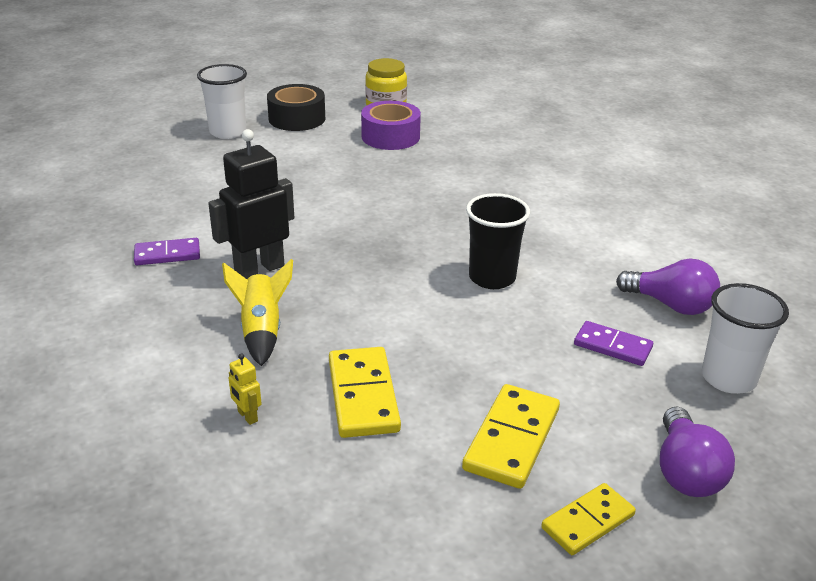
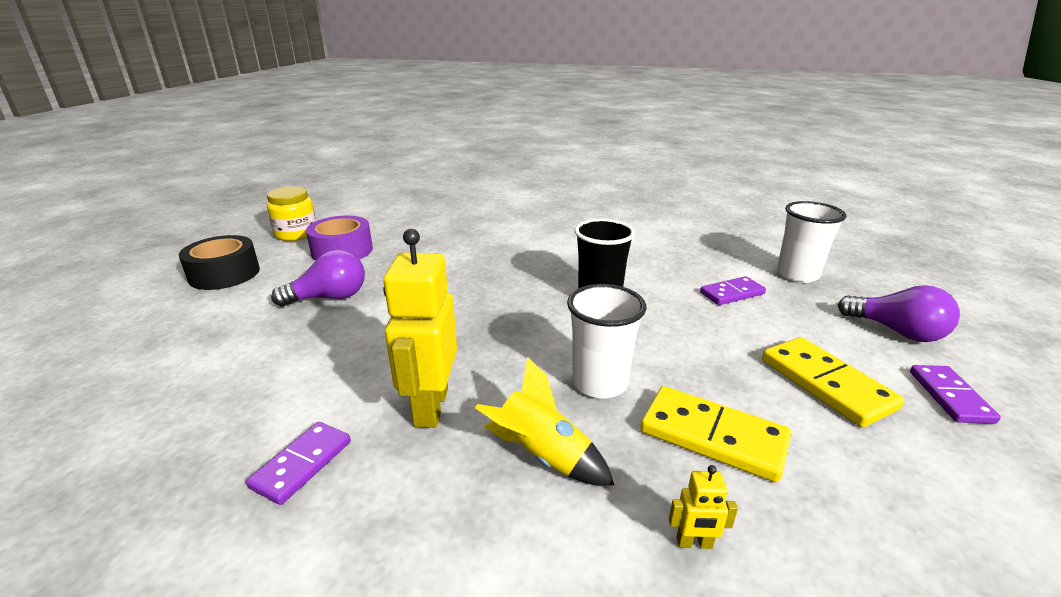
camera: 50 degrees left, 5 degrees down
white cup [197,64,247,139] -> white cup moved to [567,284,646,399]
black robot [208,129,294,279] -> yellow robot [383,229,457,428]
yellow domino [541,483,636,555] -> purple domino [910,365,1001,424]
purple light bulb [616,258,720,315] -> purple light bulb moved to [271,249,365,307]

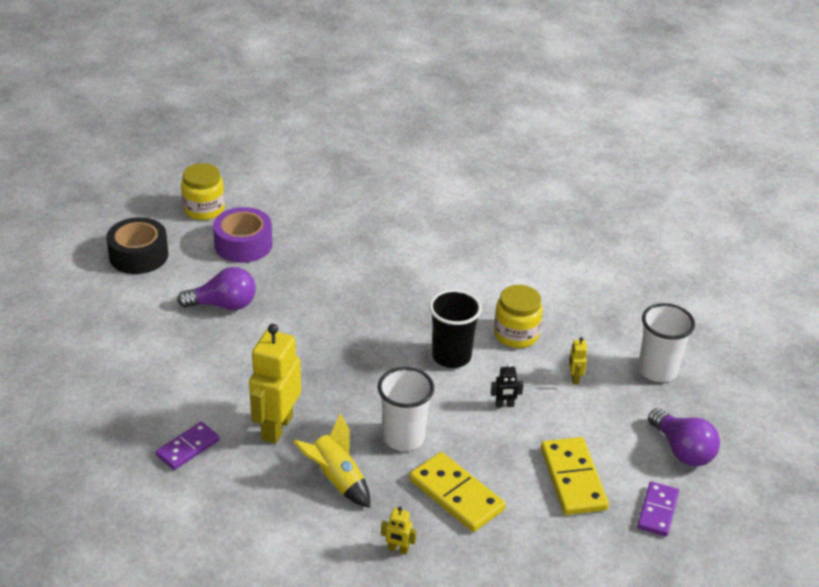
camera: 15 degrees right, 10 degrees up
purple domino [700,276,766,305] -> yellow robot [569,337,587,384]
none -> black robot [491,363,524,408]
none -> yellow jar [494,285,543,348]

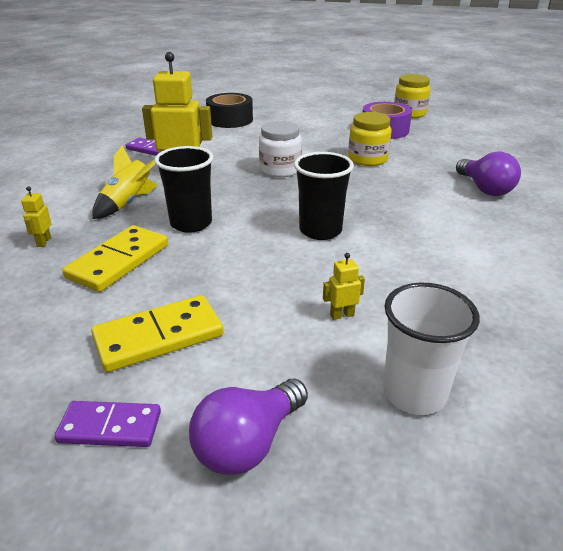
camera: 75 degrees right, 5 degrees down
black tape [106,217,168,274] -> black tape moved to [206,93,253,128]
purple light bulb [177,267,256,310] -> purple light bulb moved to [456,152,521,196]
white cup [378,367,434,451] -> black cup [154,146,213,233]
black robot [491,363,524,408] -> none
yellow jar [494,285,543,348] -> yellow jar moved to [348,112,392,166]
none -> white jar [259,121,302,178]

